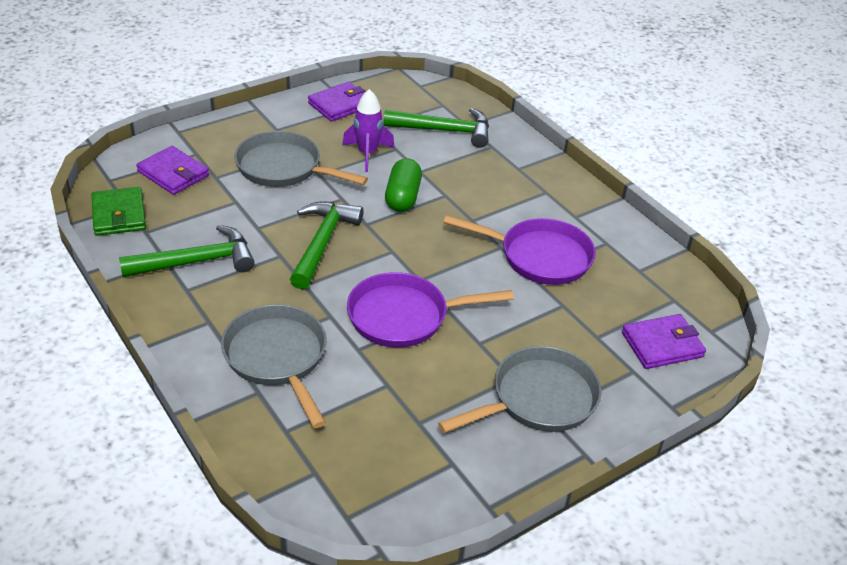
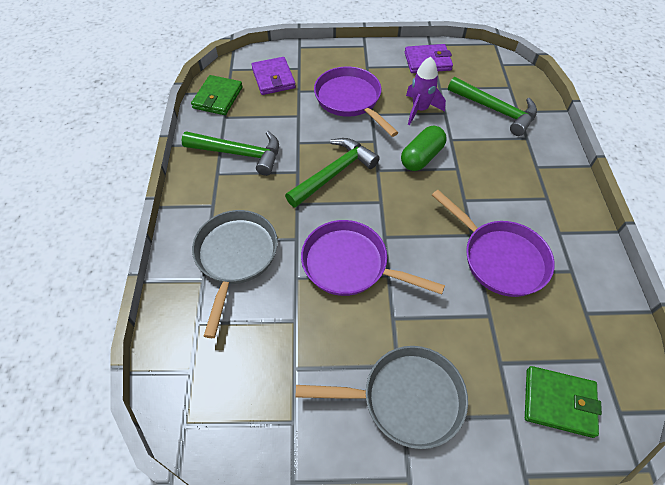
camera: 35 degrees right, 15 degrees up
grey pan [235,131,368,187] -> purple pan [314,66,399,137]
purple wallet [622,314,706,369] -> green wallet [525,366,602,438]

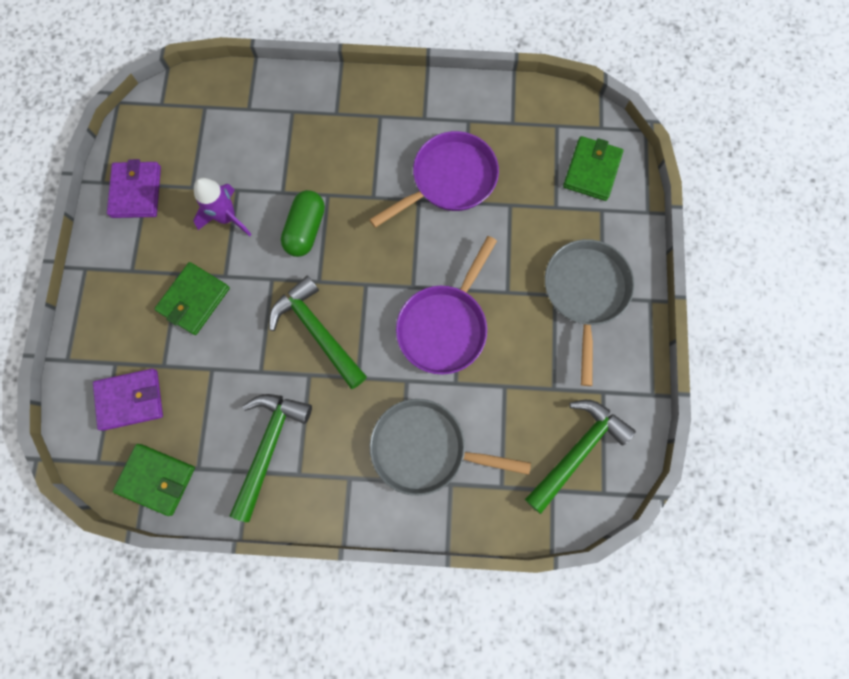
camera: 85 degrees left, 20 degrees up
purple pan [314,66,399,137] -> green wallet [154,262,230,335]
green capsule [401,126,447,171] -> green capsule turned 60 degrees clockwise [281,190,325,257]
green hammer [448,77,537,136] -> green hammer moved to [525,400,636,514]

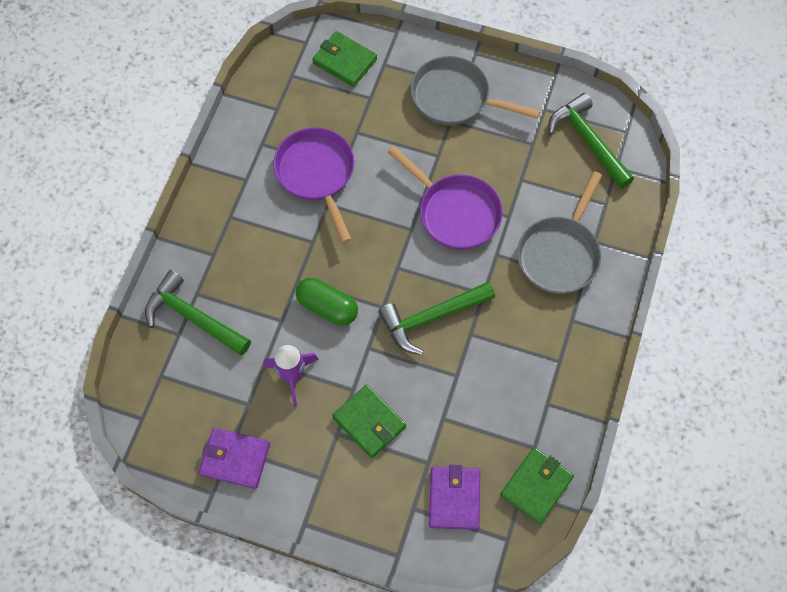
camera: 75 degrees left, 10 degrees down
green hammer [230,394,312,522] -> green hammer moved to [145,270,251,356]

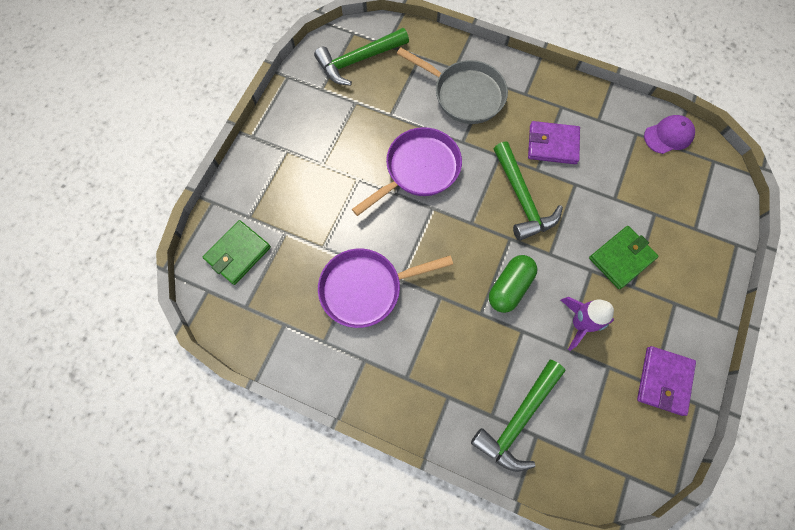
camera: 85 degrees left, 5 degrees up
grey pan [411,56,541,125] -> none
purple wallet [429,465,480,530] -> purple wallet moved to [528,121,580,164]
green wallet [500,447,574,524] -> purple cap [644,115,695,154]

